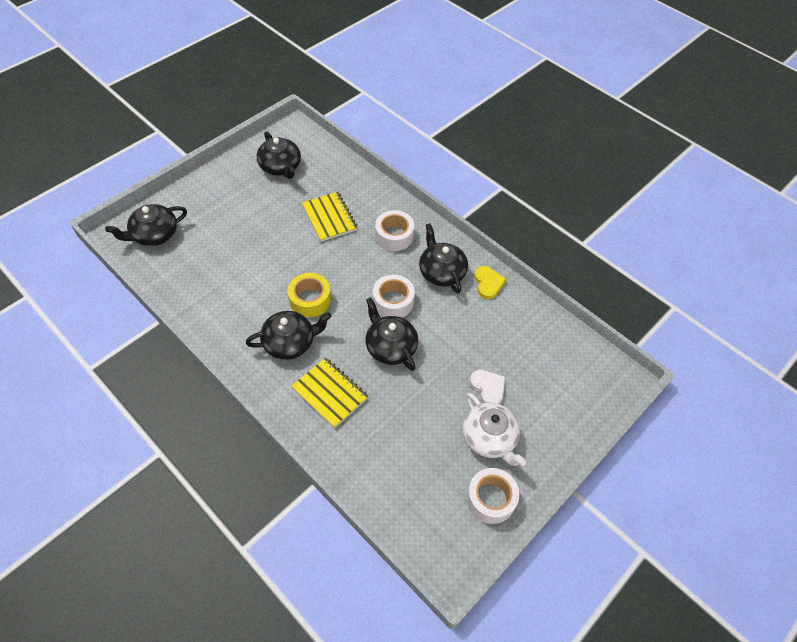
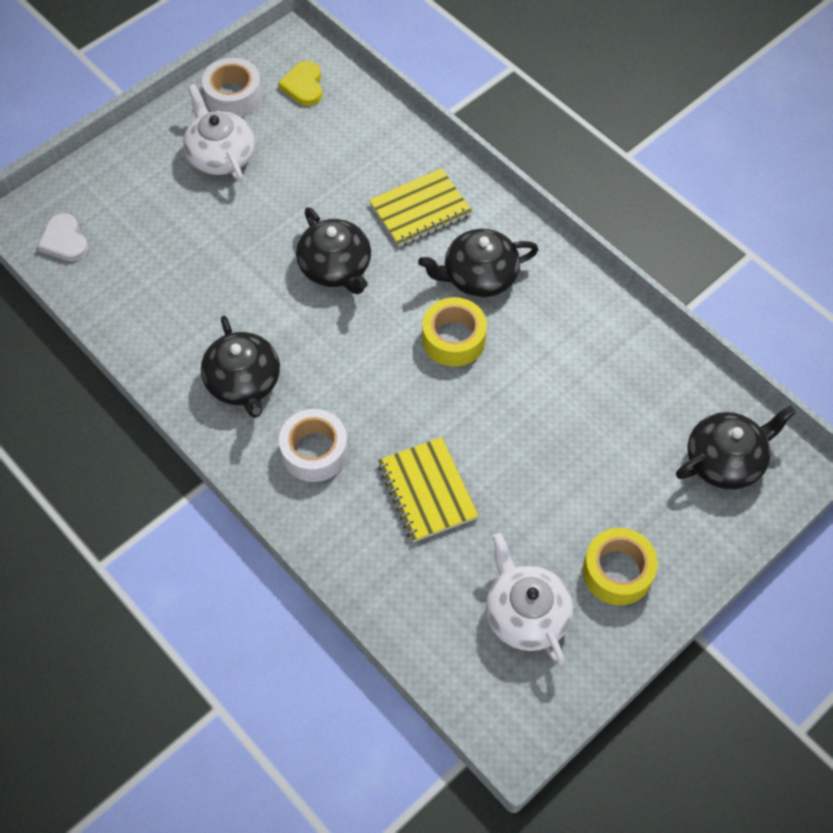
camera: 175 degrees left, 5 degrees up
black teapot [257,131,301,179] -> white teapot [486,533,573,666]
yellow notebook [291,357,369,428] -> yellow notebook turned 75 degrees counterclockwise [369,168,472,247]
white tape [373,275,415,318] -> none
white heart [470,370,505,404] -> white heart moved to [37,213,89,261]
yellow heart [474,266,507,299] -> yellow heart moved to [278,61,322,106]
none -> yellow tape [583,528,658,605]

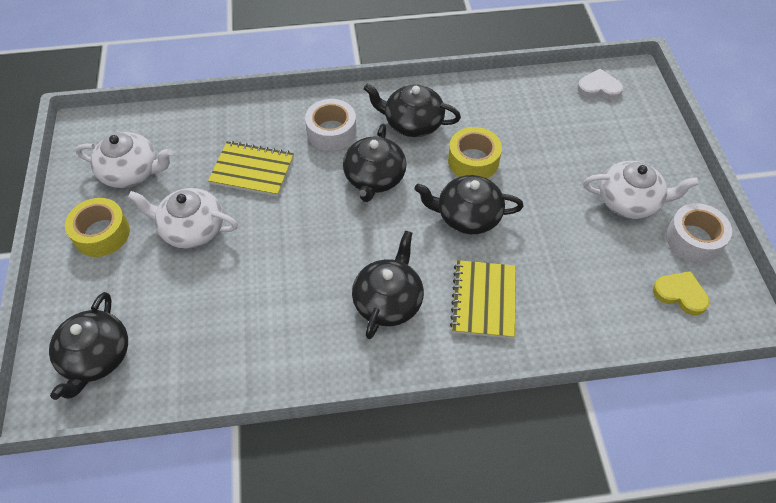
camera: 125 degrees right, 5 degrees down
yellow tape [422,297,487,367] -> yellow tape moved to [448,127,502,179]
none -> white teapot [128,188,238,249]
none -> black teapot [343,124,407,202]

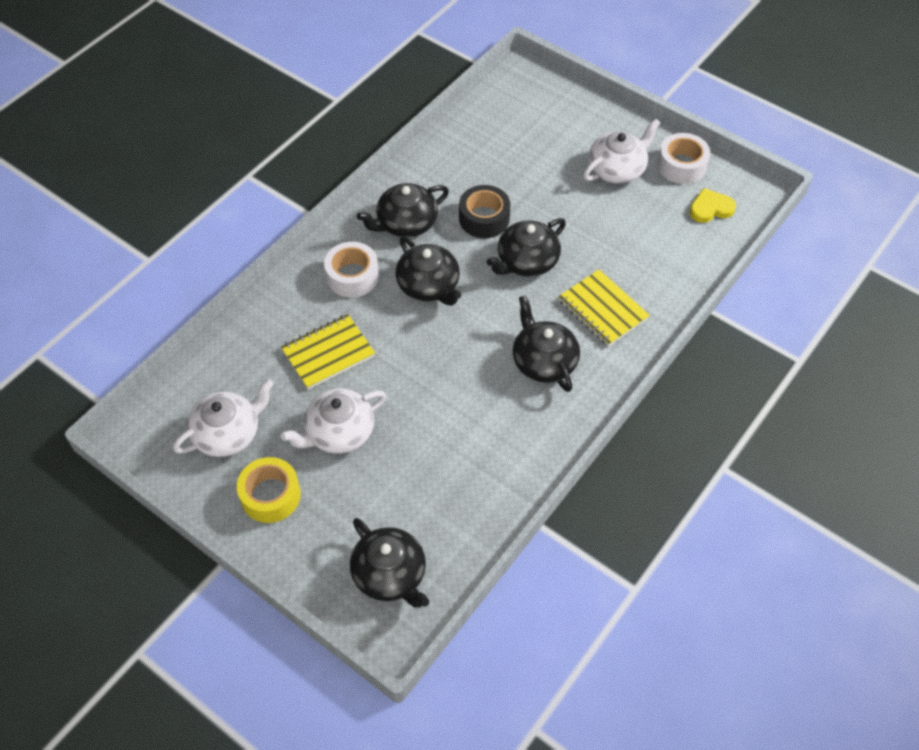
camera: 45 degrees left, 0 degrees up
yellow tape [448,127,502,179] -> black tape [459,185,510,238]
white heart [577,69,623,99] -> none

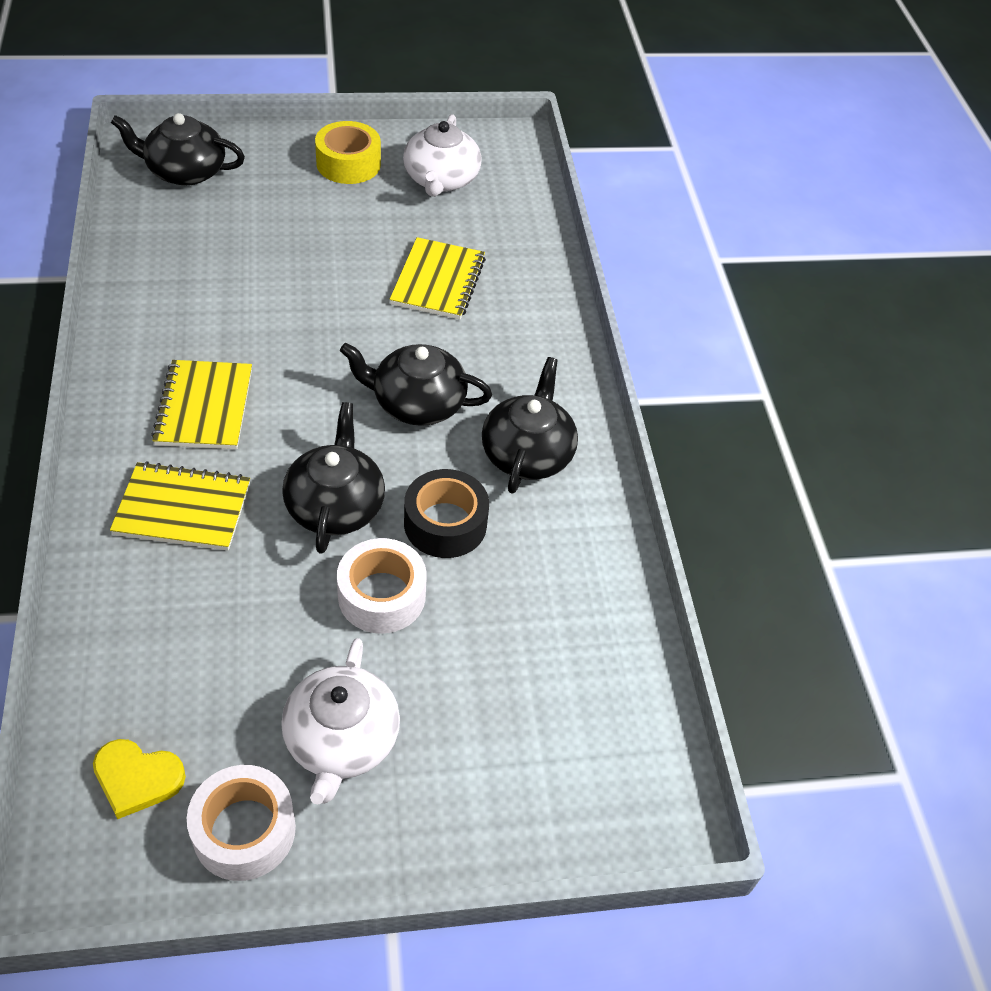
camera: 130 degrees right, 5 degrees down
white teapot [281,389,386,454] -> none
white tape [324,242,379,298] -> white tape moved to [337,538,427,633]
black teapot [513,295,580,392] -> yellow notebook [151,360,252,449]
yellow heart [690,188,736,223] -> yellow heart turned 75 degrees clockwise [93,739,186,819]

